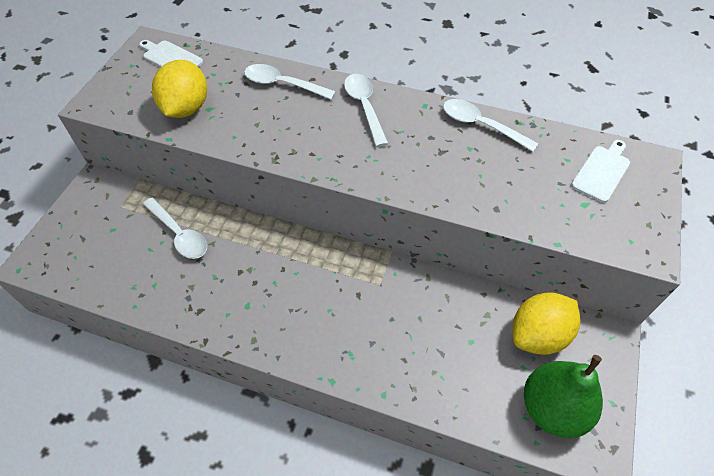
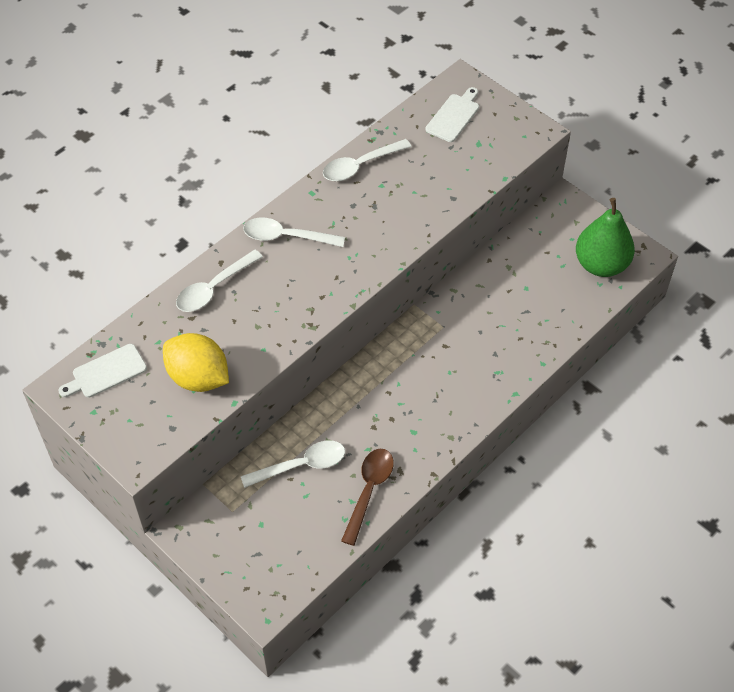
camera: 65 degrees left, 0 degrees up
yellow lemon [513,293,580,355] -> none
white cutting board [571,140,630,203] -> white cutting board turned 60 degrees clockwise [426,87,479,142]
none -> brown spoon [341,449,394,546]

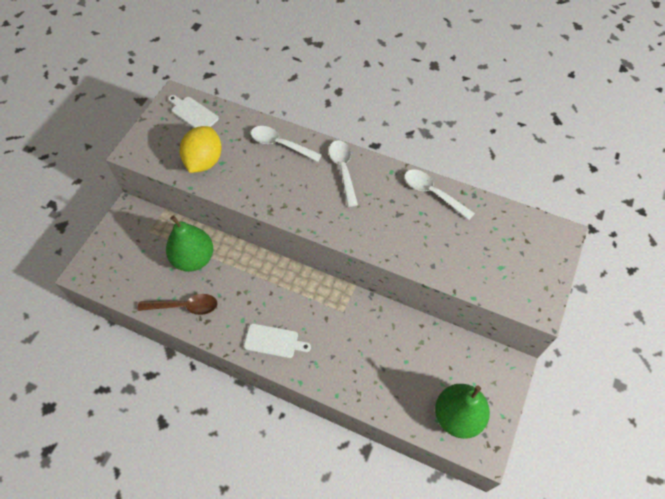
camera: 70 degrees right, 5 degrees up
white spoon [241,440,345,488] -> green pear [166,215,213,272]
white cutting board [426,87,479,142] -> white cutting board moved to [244,324,311,358]

